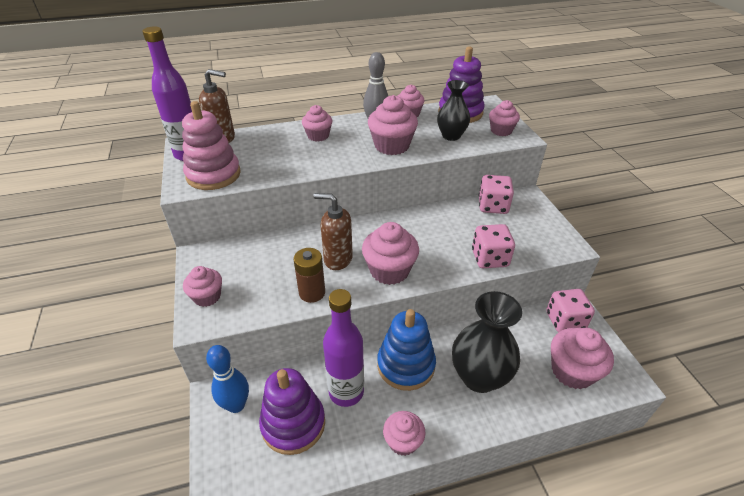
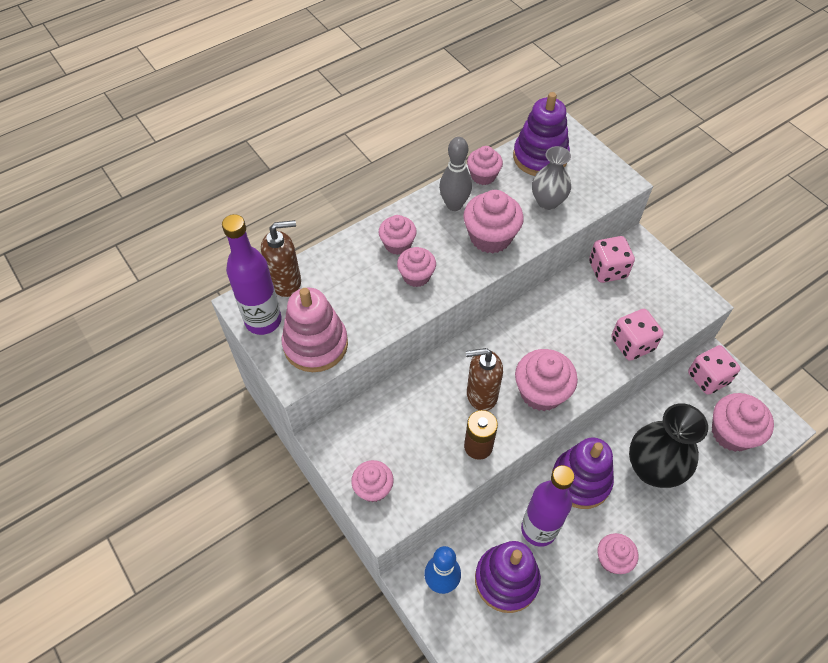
camera: 20 degrees left, 15 degrees up
blue stacking toy [377,309,436,391] -> purple stacking toy [552,438,614,509]
black vase [437,80,470,141] -> grey vase [532,146,571,210]
pink cupcake [489,100,520,136] -> pink cupcake moved to [397,247,436,287]

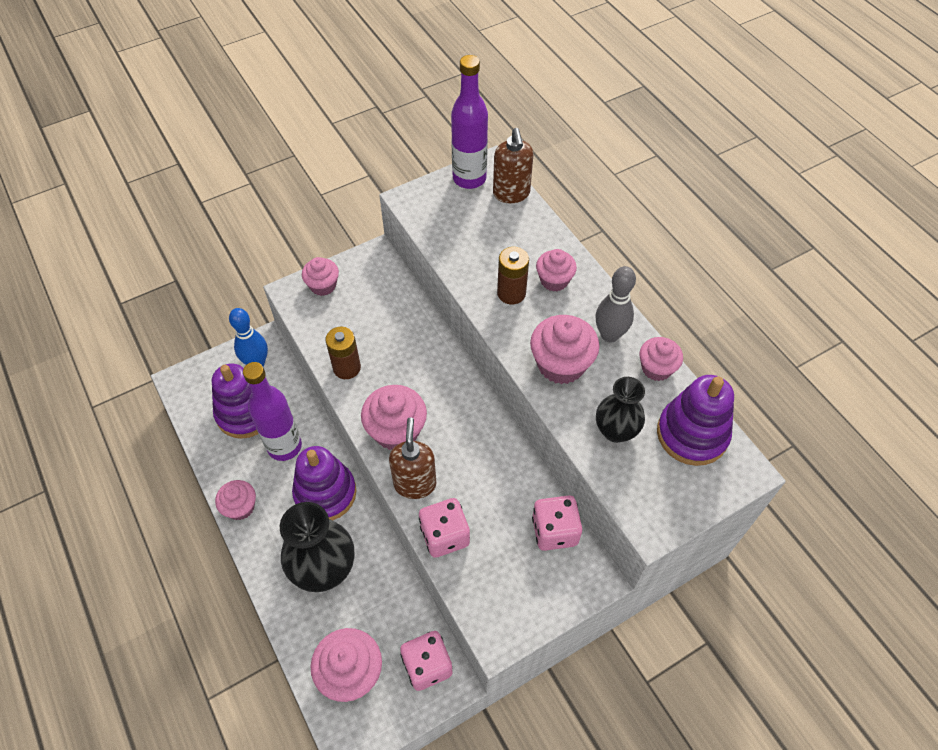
camera: 95 degrees right, 0 degrees up
pink stacking toy [282,288,348,372] -> none
pink cupcake [397,247,436,287] -> brown battery [497,247,529,304]
brown soap dispenser [466,348,503,411] -> brown soap dispenser moved to [389,417,436,499]
grey vase [532,146,571,210] -> black vase [596,377,645,443]

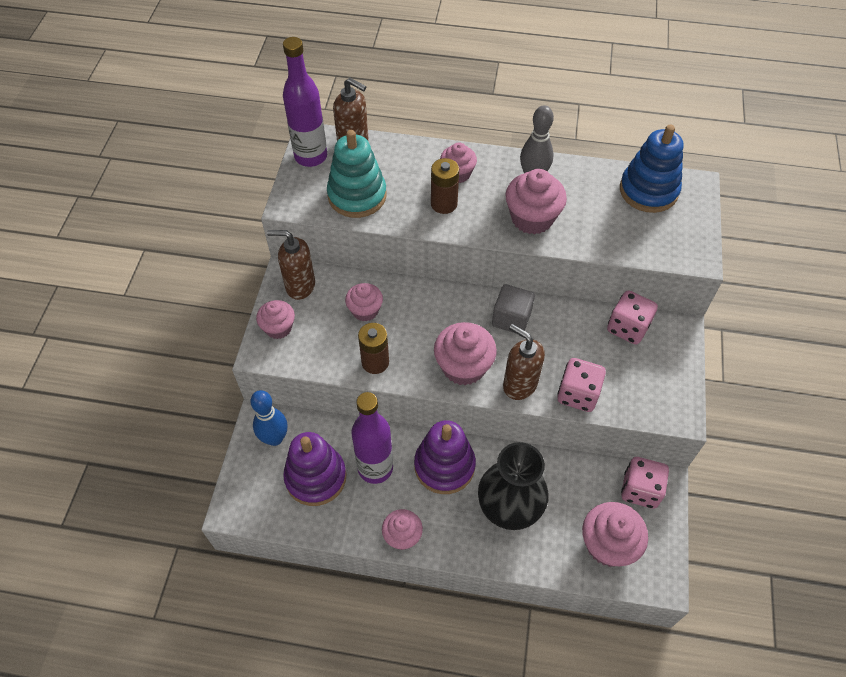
camera: 50 degrees left, 0 degrees up
black vase [596,377,645,443] -> none
pink cupcake [639,337,683,381] -> pink cupcake moved to [345,283,383,322]
purple stacking toy [657,375,734,466] -> blue stacking toy [620,125,683,213]
none -> brown soap dispenser [267,230,315,300]
none -> turquoise stacking toy [327,130,387,218]
none -> grey cube [492,284,535,333]

